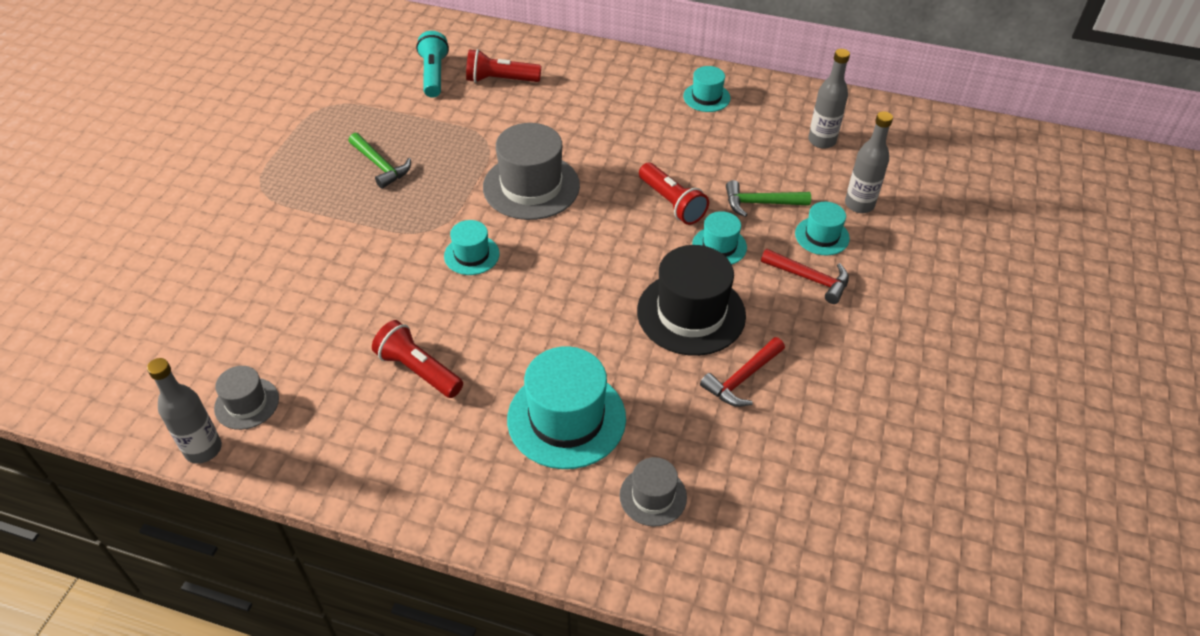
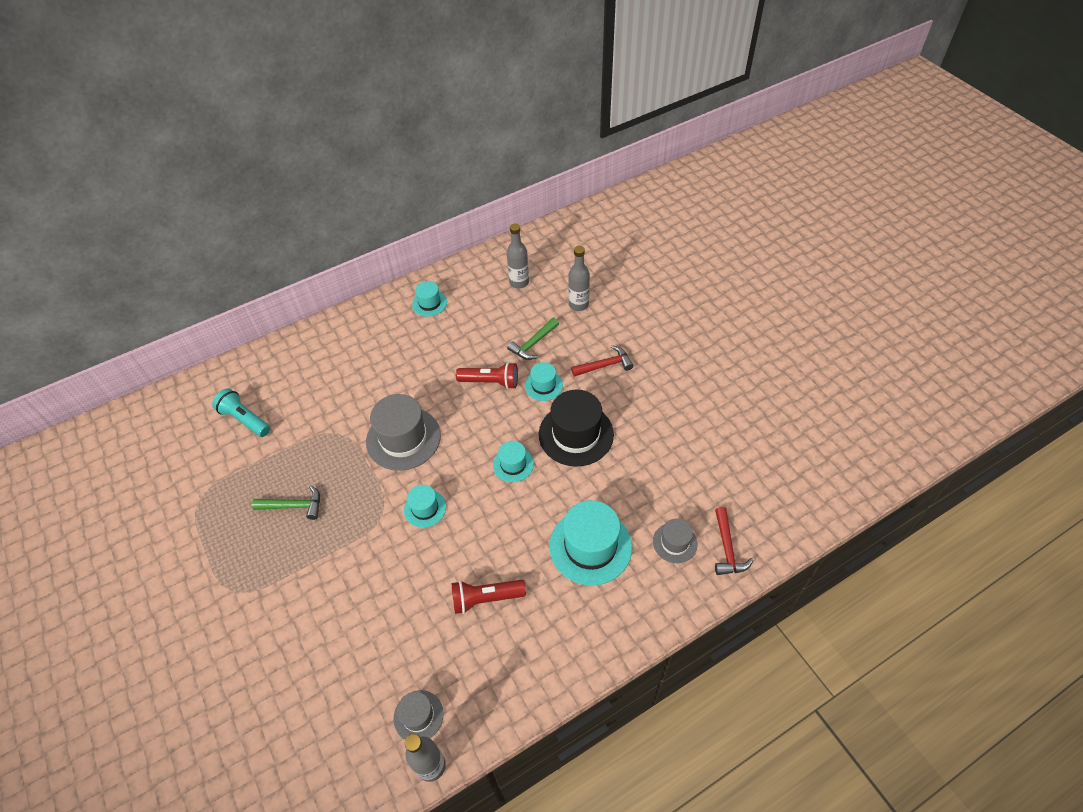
camera: 45 degrees left, 5 degrees up
red flashlight [466,49,541,83] -> none
red hammer [700,337,785,407] -> red hammer moved to [715,507,754,575]
turquoise hat [795,202,850,255] -> turquoise hat moved to [493,441,534,482]

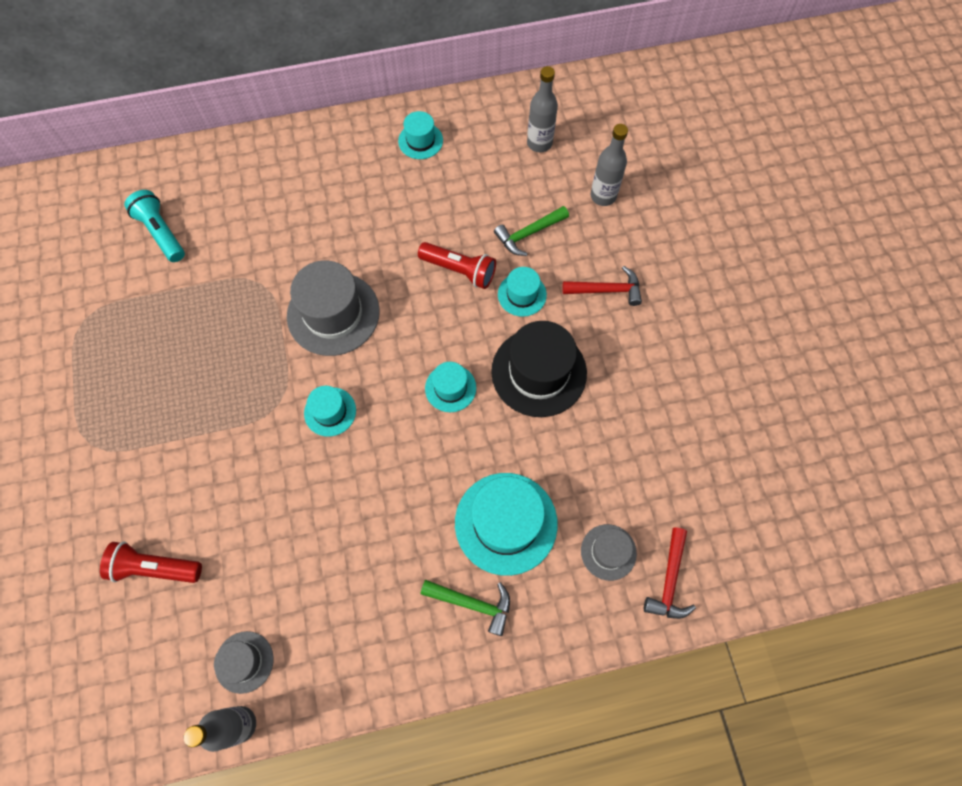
camera: 15 degrees right, 15 degrees up
green hammer [252,485,320,520] -> green hammer moved to [421,580,510,636]
red flashlight [451,580,526,614] -> red flashlight moved to [100,542,202,583]

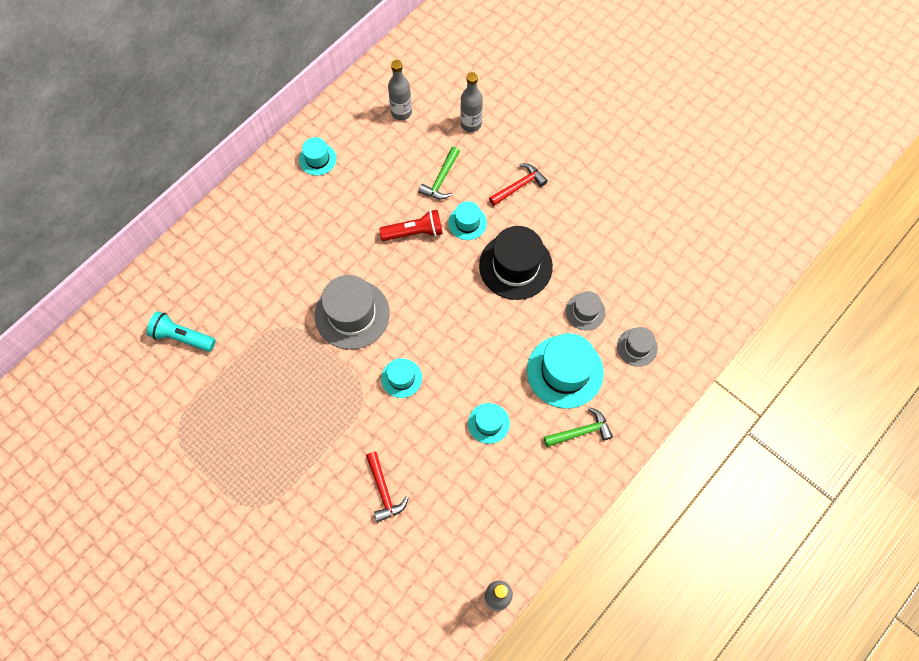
camera: 35 degrees left, 0 degrees up
red flashlight [100,542,202,583] -> none
grey hat [214,631,274,694] -> grey hat moved to [565,291,606,331]
turquoise hat [425,362,476,412] -> turquoise hat moved to [468,403,510,444]
red hammer [644,527,696,619] -> red hammer moved to [366,452,409,522]

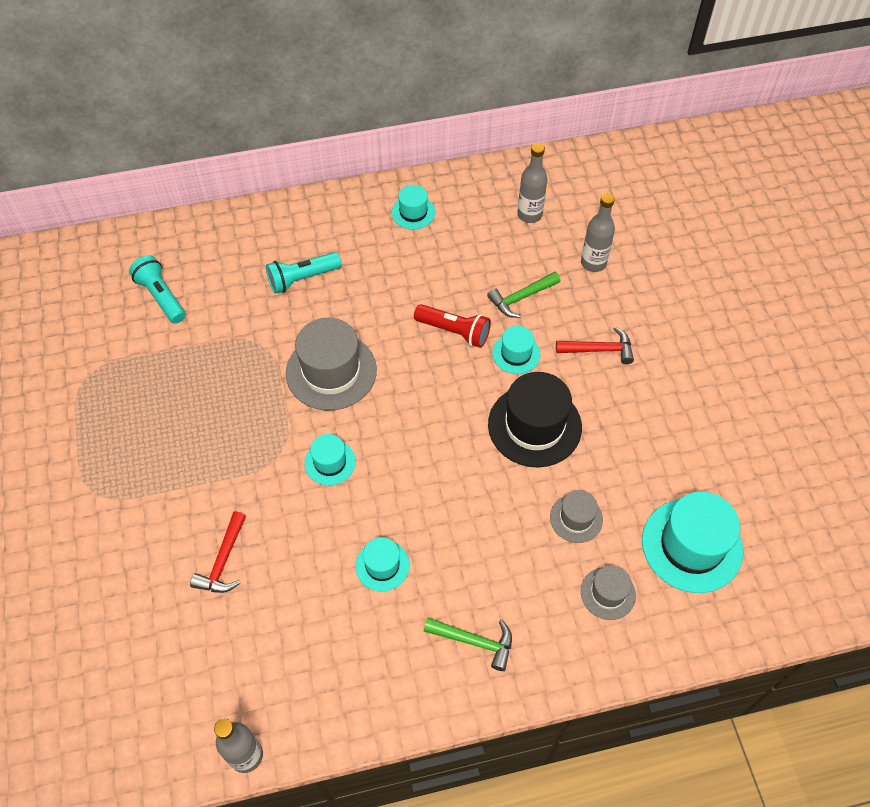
camera: 35 degrees right, 10 degrees down
turquoise hat [527,333,604,409] -> turquoise hat moved to [642,492,743,593]
none -> turquoise flashlight [266,252,341,294]

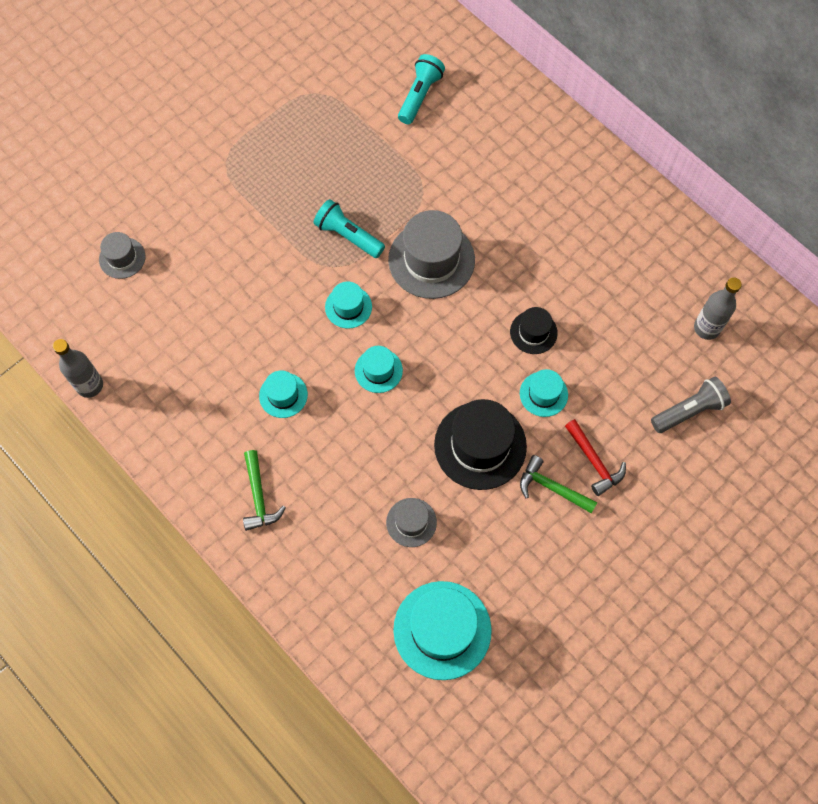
camera: 60 degrees right, 10 degrees up
red hammer [190,511,246,593] -> none
turquoise flashlight [266,252,341,294] -> turquoise flashlight moved to [313,199,385,258]
turquoise hat [392,185,435,229] -> turquoise hat moved to [355,346,403,393]
red flashlight [414,304,491,348] -> black hat [510,307,558,354]
green hammer [487,272,560,318] -> green hammer moved to [520,455,597,513]
grey bottle [581,193,615,272] -> grey flashlight [651,377,731,433]
grey hat [581,565,636,620] -> grey hat moved to [99,232,145,279]

